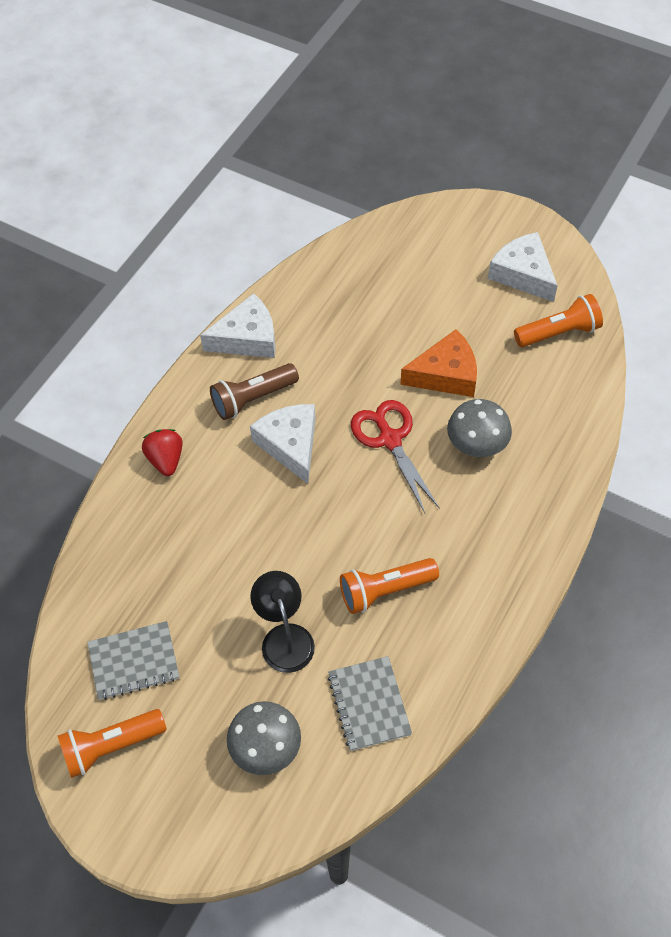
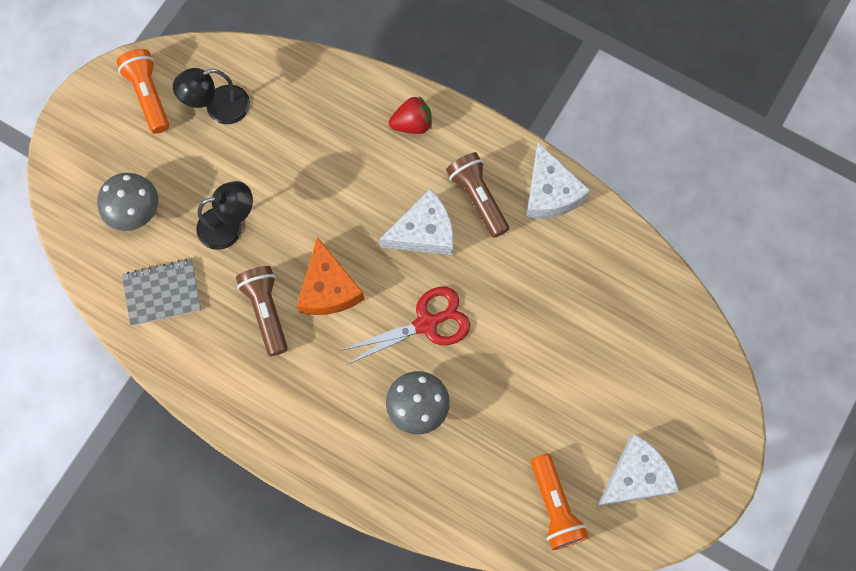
camera: 90 degrees right, 15 degrees up
grey notebook [87,621,180,700] -> black lamp [173,68,250,124]
orange flashlight [340,558,439,614] -> brown flashlight [236,266,288,356]
orange cheese [401,329,477,397] -> orange cheese moved to [297,237,364,315]

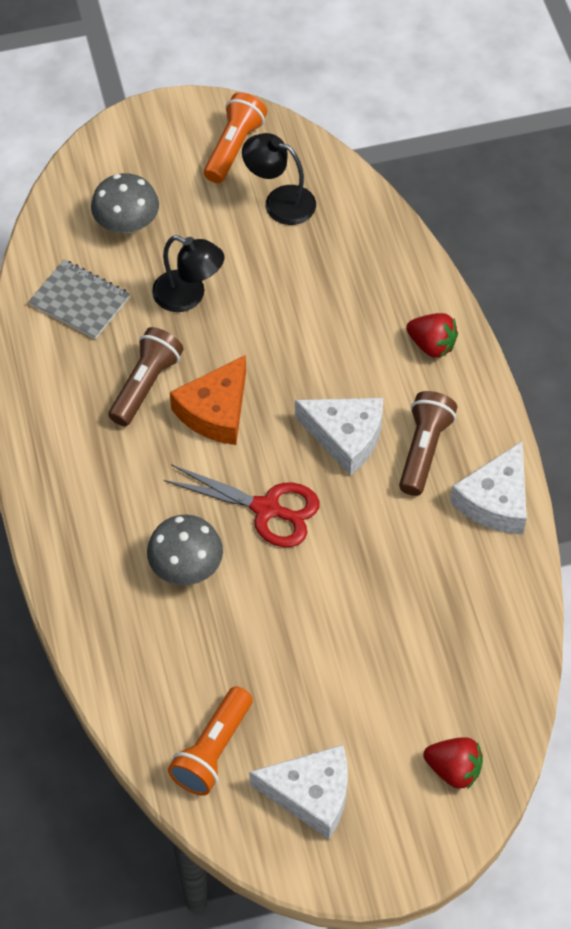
camera: 45 degrees right, 15 degrees down
none -> red strawberry [423,737,483,789]

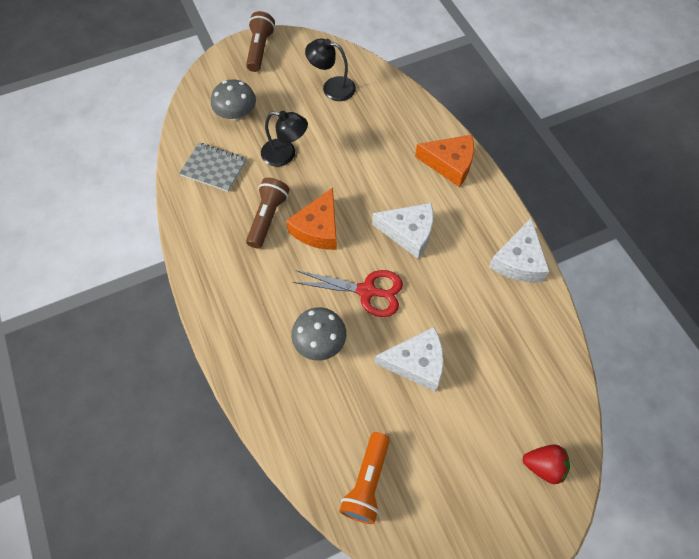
camera: 10 degrees left, 5 degrees up
orange flashlight [204,92,267,183] -> none
white cheese [249,745,348,839] -> white cheese moved to [375,327,444,391]
brown flashlight [399,391,457,496] -> brown flashlight moved to [246,11,275,72]
red strawberry [406,313,458,358] -> orange cheese [415,135,474,187]

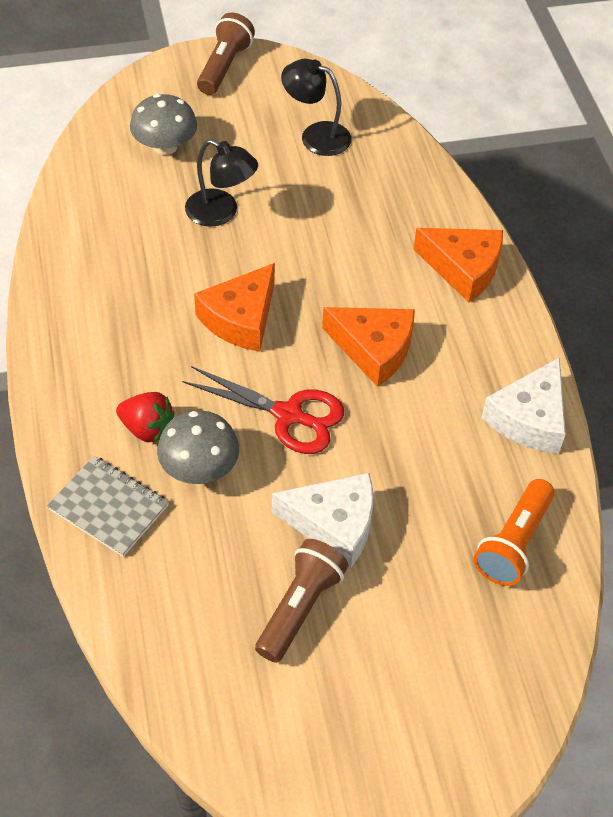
camera: 10 degrees right, 10 degrees down
grey notebook [179,143,247,192] -> grey notebook moved to [47,456,169,557]
brown flashlight [246,178,290,249] -> brown flashlight moved to [255,539,348,663]
orange flashlight [339,432,390,524] -> orange flashlight moved to [474,479,555,586]
white cheese [372,203,433,259] -> orange cheese [322,307,415,387]
red strawberry [522,444,570,484] -> red strawberry moved to [116,392,175,442]

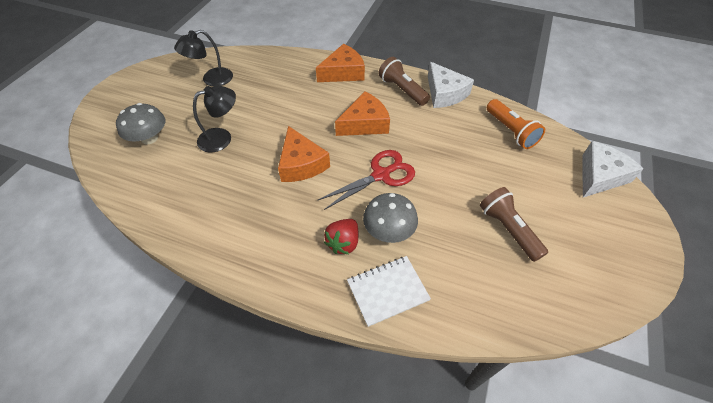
camera: 55 degrees left, 0 degrees up
grey notebook [47,456,169,557] -> white notebook [347,256,431,327]
red strawberry [116,392,175,442] -> red strawberry turned 150 degrees clockwise [324,219,358,254]
brown flashlight [197,13,255,95] -> brown flashlight moved to [379,57,430,106]
white cheese [272,473,373,568] -> white cheese moved to [582,141,644,197]

